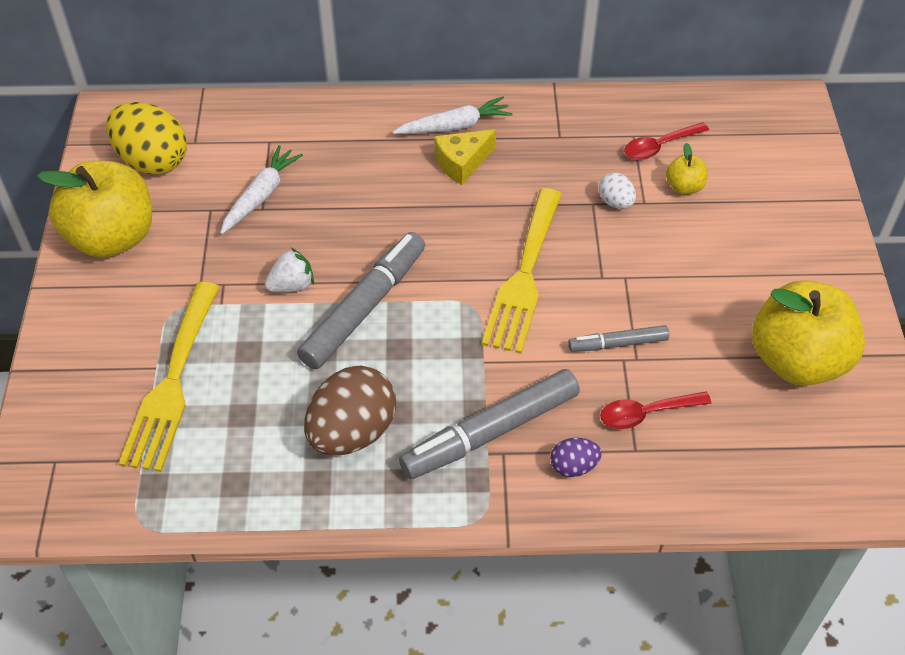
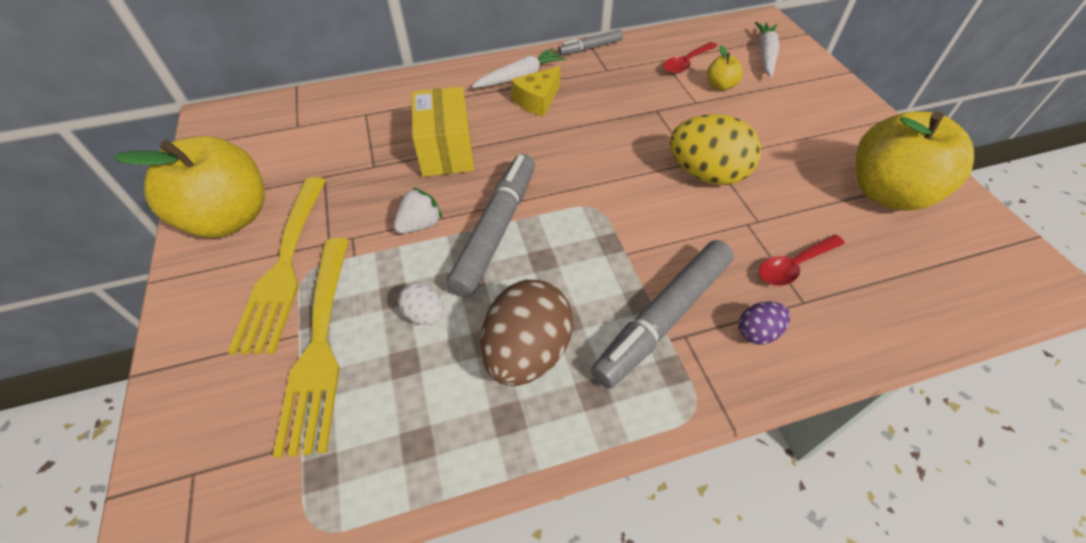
camera: 15 degrees left, 0 degrees up
yellow egg [106,102,187,174] -> yellow egg moved to [670,114,761,185]
white carrot [220,145,303,234] -> white carrot moved to [755,22,779,77]
yellow fork [482,188,562,354] -> yellow fork moved to [228,177,326,354]
grey marker [568,325,669,352] -> grey marker moved to [558,30,623,55]
white egg [599,173,636,209] -> white egg moved to [398,283,444,325]
none -> yellow box [411,87,474,177]

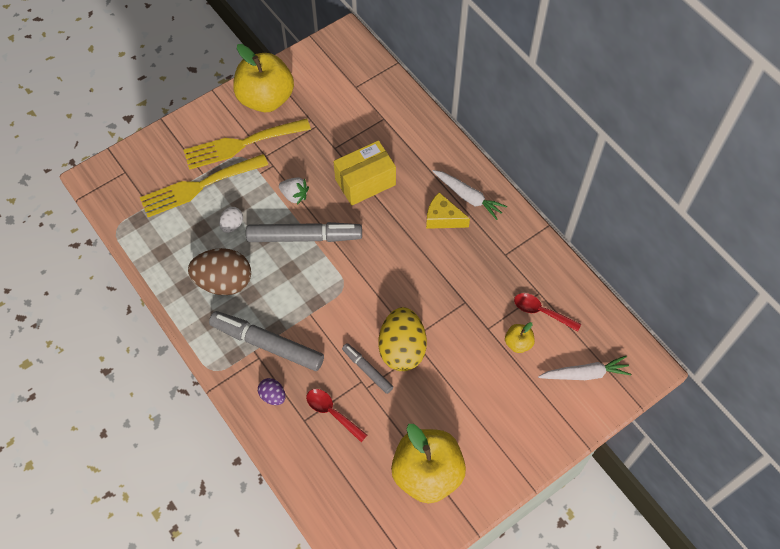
camera: 70 degrees right, 10 degrees up
grey marker [558,30,623,55] -> grey marker moved to [342,343,393,394]

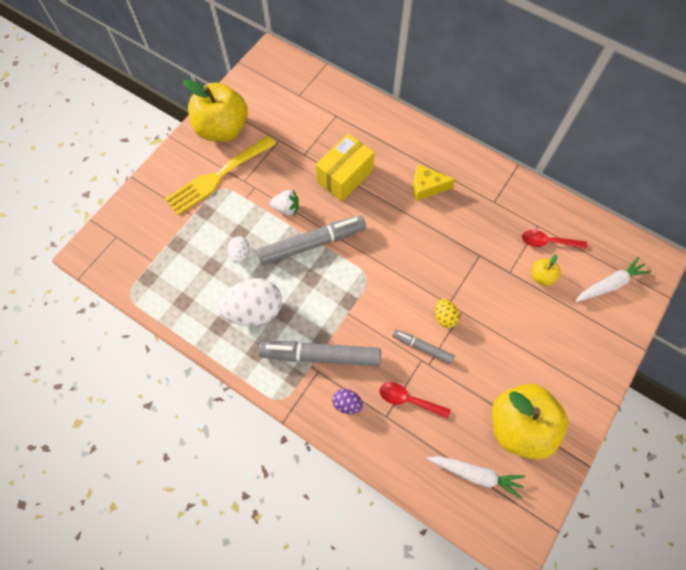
camera: 20 degrees left, 5 degrees up
yellow fork [140,154,268,217] -> none
brown egg [188,248,251,296] -> white egg [219,278,282,326]
yellow egg [379,307,427,371] -> yellow egg [435,299,459,328], size x0.49
white carrot [432,170,507,220] -> white carrot moved to [427,456,525,499]

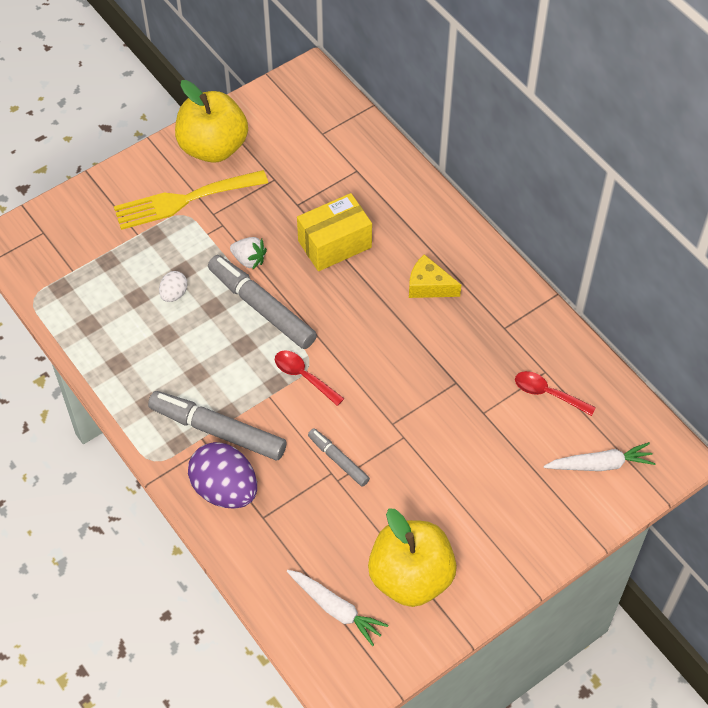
camera: 20 degrees right, 10 degrees down
white egg [219,278,282,326] -> none
grey marker [256,216,366,265] -> grey marker turned 135 degrees counterclockwise [208,255,317,349]
purple egg [332,389,363,414] -> purple egg [188,442,257,509], size x2.06
red spoon [379,382,451,418] -> red spoon moved to [275,350,344,406]
yellow egg [435,299,459,328] -> none
yellow apple [532,255,561,286] -> none

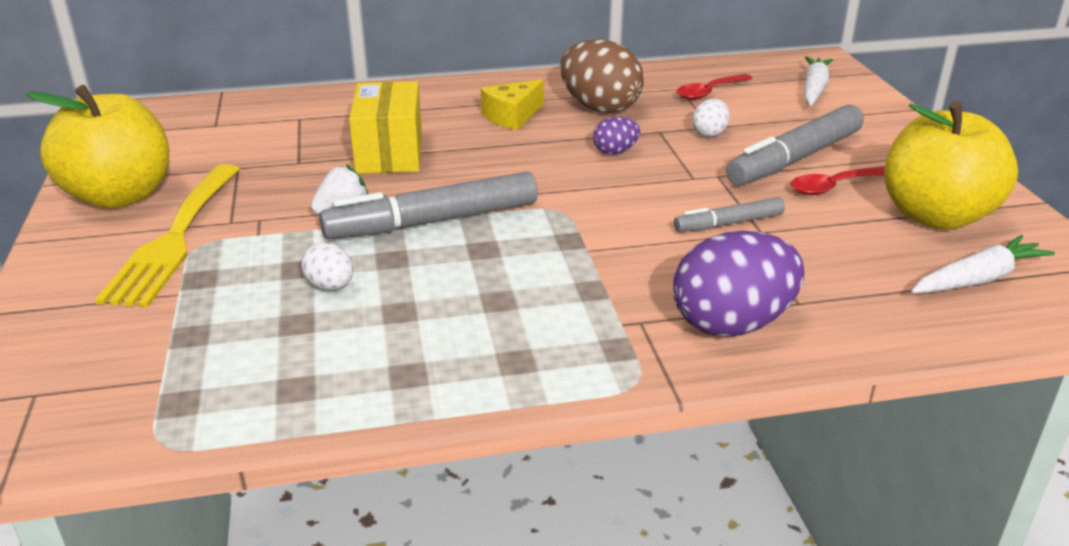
camera: 65 degrees left, 25 degrees down
grey marker [148,391,287,460] -> grey marker moved to [726,105,864,185]
red spoon [275,350,344,406] -> red spoon moved to [791,166,885,195]
none -> brown egg [560,39,644,113]
none -> purple egg [593,117,640,154]
none -> white egg [692,99,729,137]

